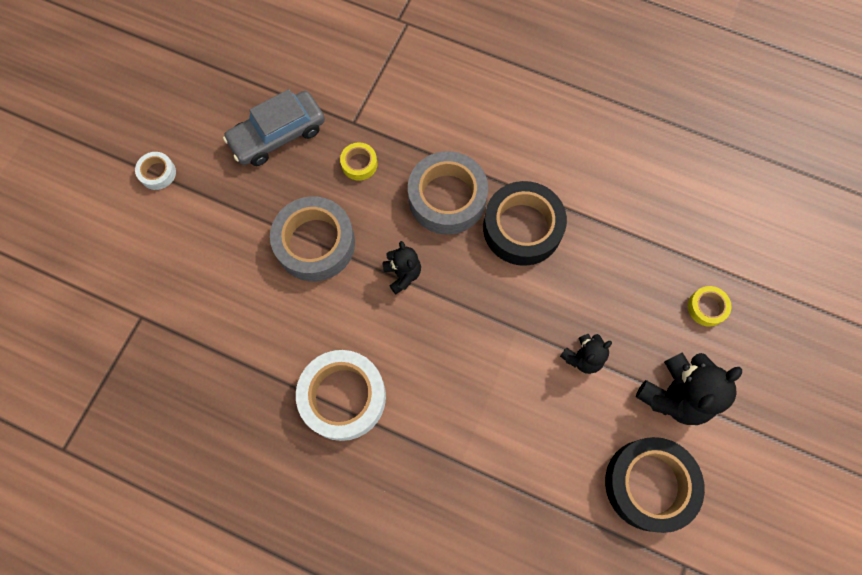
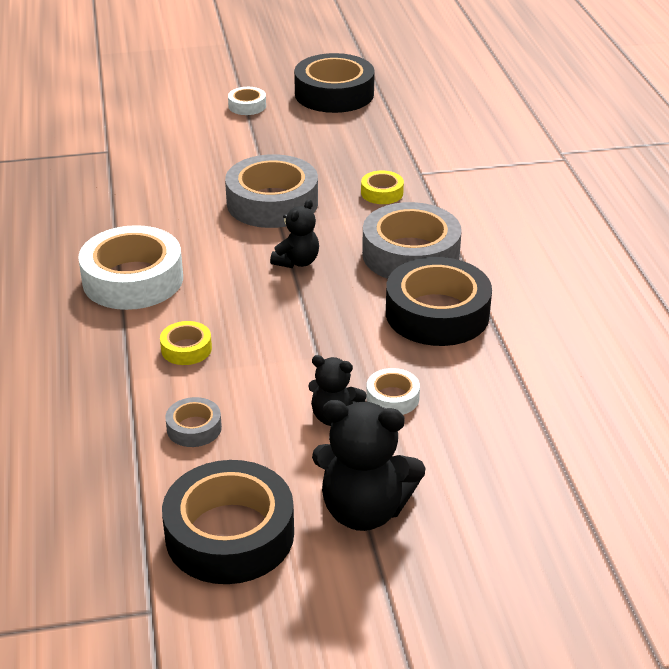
camera: 55 degrees right, 35 degrees down
grey car [223,89,325,166] -> none
yellow tape [688,286,732,327] -> yellow tape moved to [160,321,212,365]
none -> grey tape [165,397,222,447]
none -> black tape [294,53,375,113]
none -> white tape [366,368,420,415]

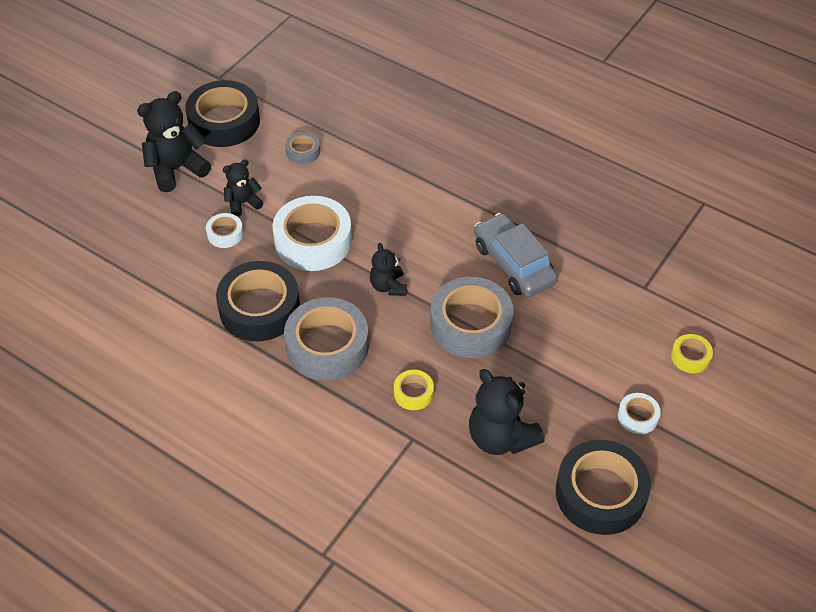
camera: 135 degrees right, 15 degrees up
white tape [78,225,183,310] -> white tape moved to [273,196,352,271]
yellow tape [160,321,212,365] -> yellow tape moved to [671,334,713,373]
none -> black teddy bear [469,369,545,455]
none -> grey car [474,213,558,297]

